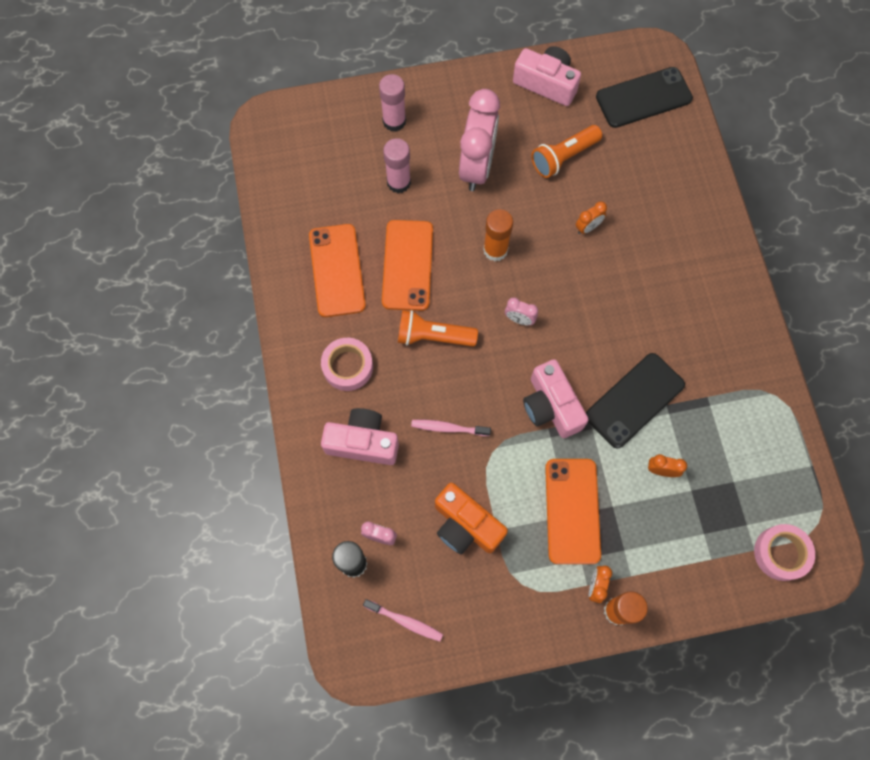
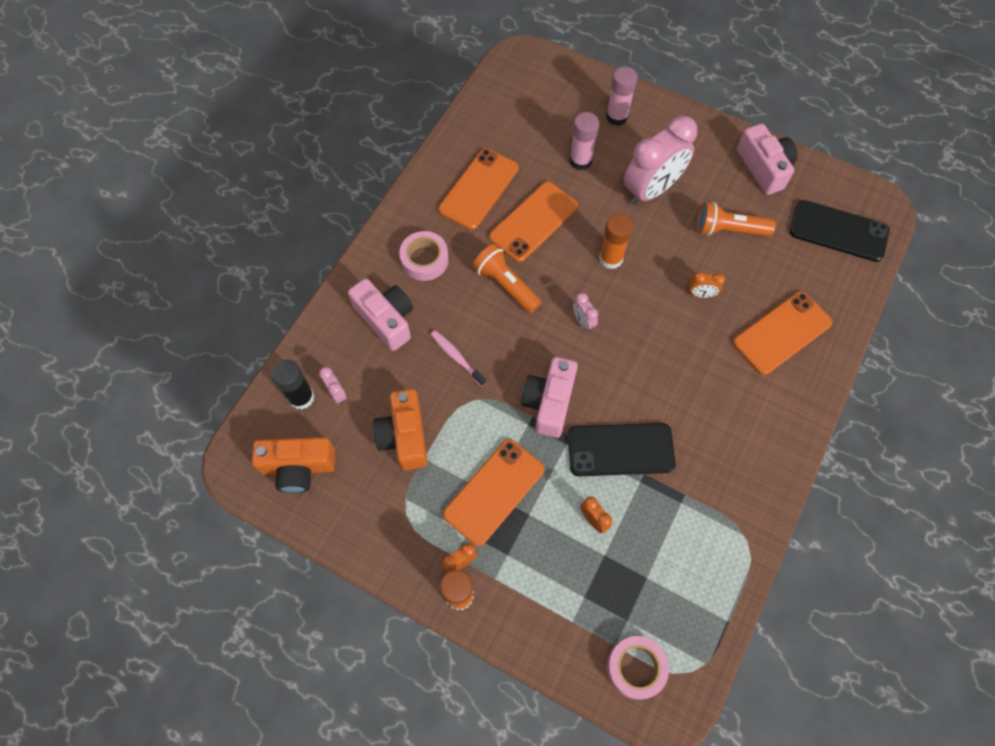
camera: 40 degrees right, 5 degrees down
pink toothbrush [363,599,443,642] -> orange camera [252,437,335,493]
none -> orange phone [733,291,832,375]

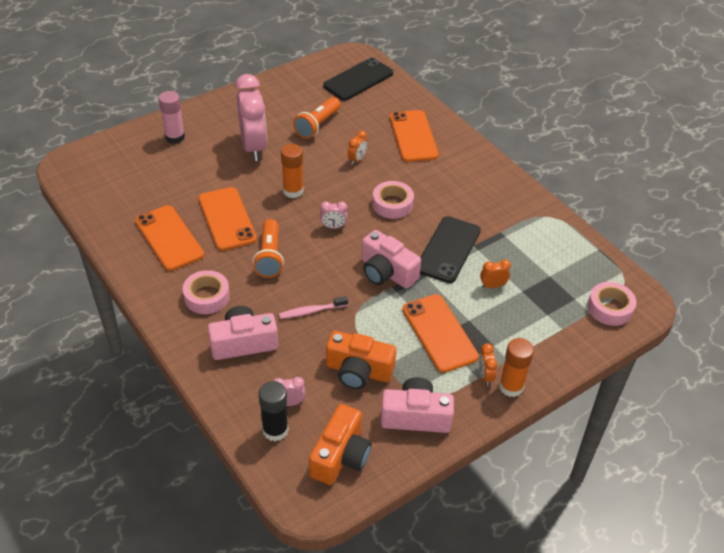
camera: 65 degrees left, 20 degrees down
orange flashlight [473,244,541,313] -> orange flashlight turned 75 degrees counterclockwise [253,219,284,278]
pink glue stick [569,112,599,170] -> none
pink camera [737,124,797,195] -> pink camera moved to [381,377,454,433]
none -> pink tape [372,181,414,219]

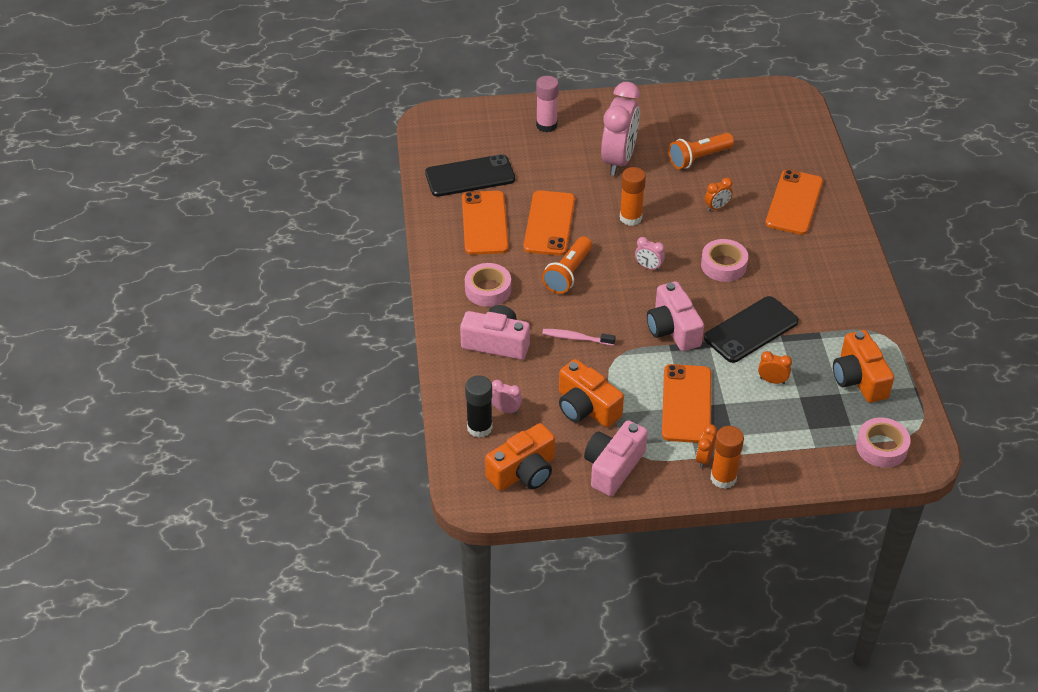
camera: 30 degrees right, 0 degrees up
black phone [323,58,393,101] -> black phone moved to [425,154,515,197]
pink camera [381,377,454,433] -> pink camera turned 90 degrees counterclockwise [584,420,648,496]
none -> orange camera [833,330,894,403]

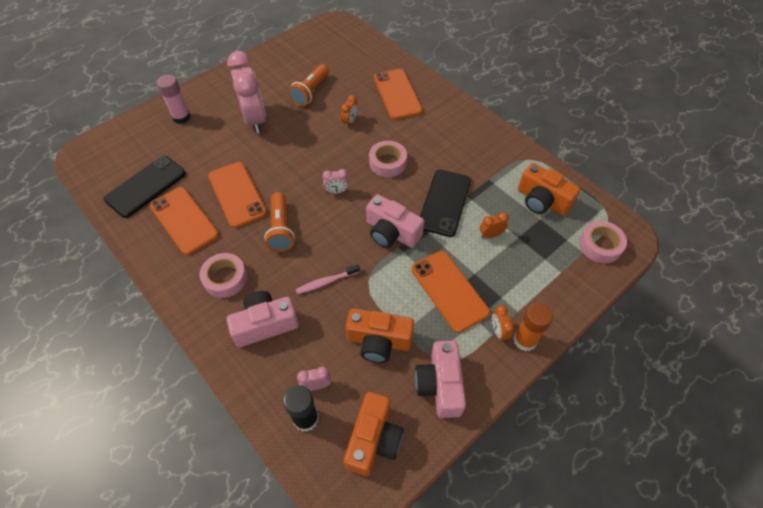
camera: 35 degrees left, 10 degrees up
orange glue stick [620,167,646,226] -> none

